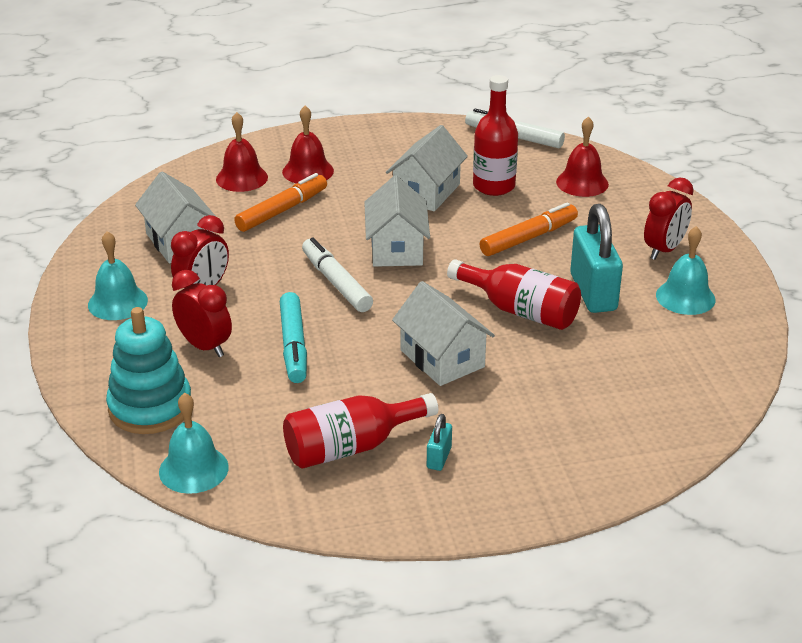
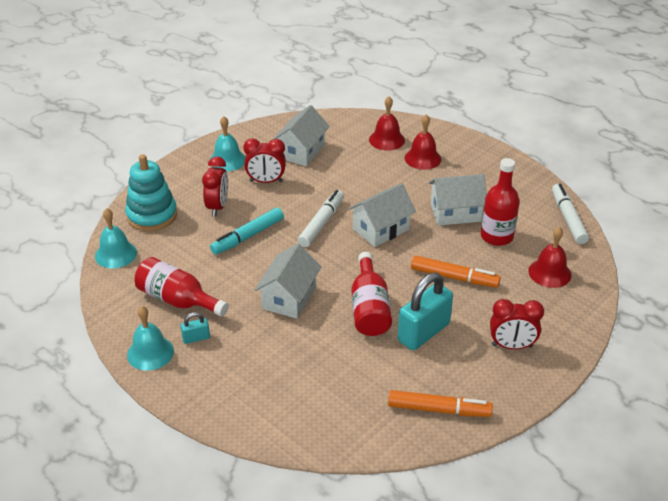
camera: 55 degrees right, 5 degrees up
orange marker [234,173,327,232] -> orange marker moved to [388,390,493,417]
turquoise bell [656,226,716,315] -> turquoise bell moved to [127,306,174,371]

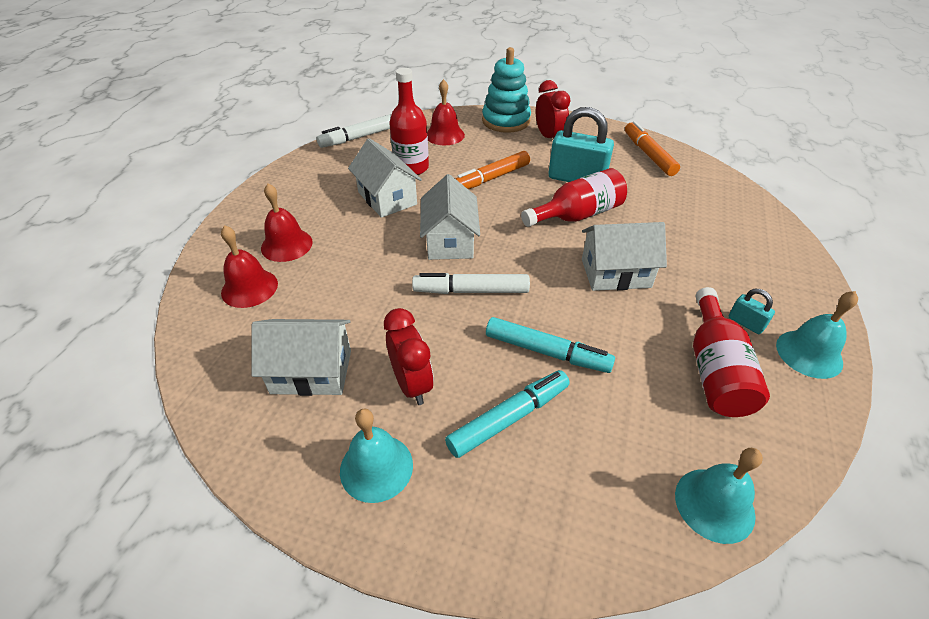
camera: 115 degrees left, 5 degrees up
turquoise stacking toy [125,154,177,231] -> turquoise stacking toy moved to [482,47,531,133]
red clock [202,156,228,217] -> turquoise marker [445,370,570,458]
white house [348,183,416,247] -> white house turned 60 degrees clockwise [420,174,480,260]
orange marker [411,255,501,288] -> orange marker turned 120 degrees counterclockwise [456,151,530,189]

